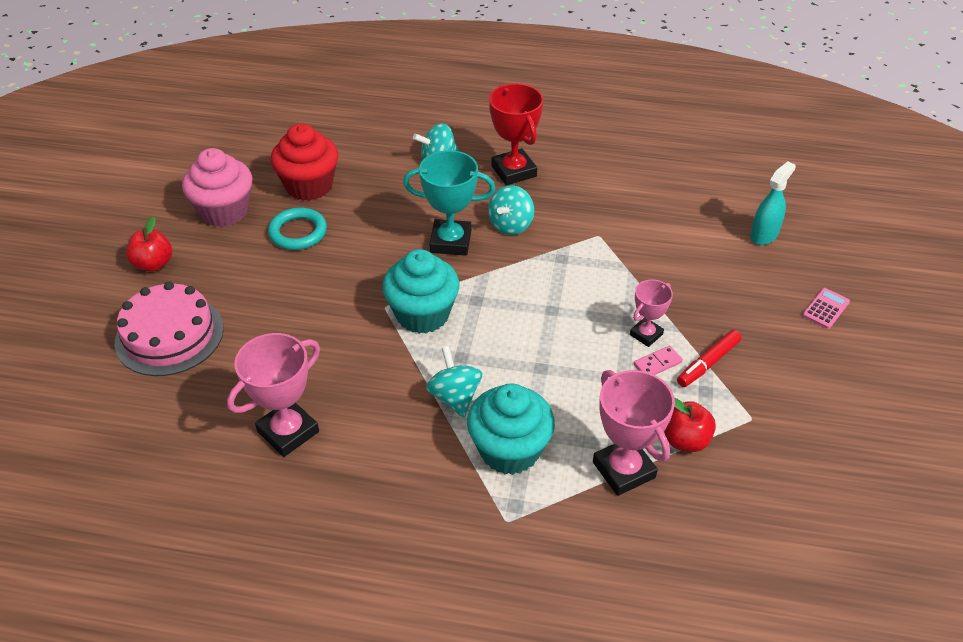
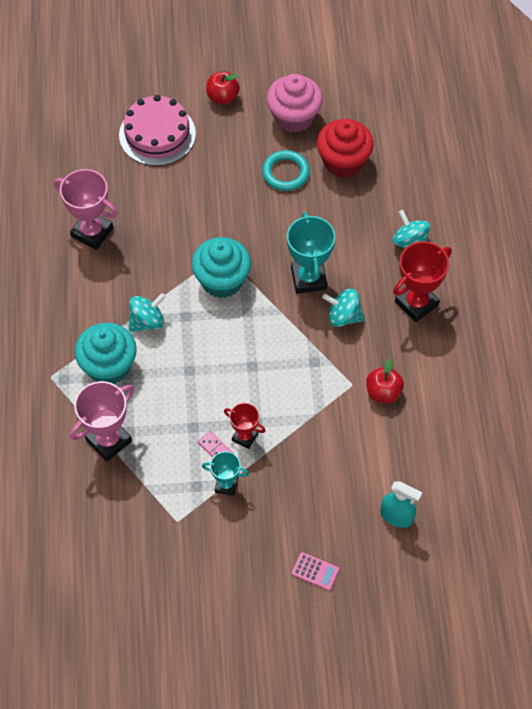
camera: 75 degrees right, 15 degrees up
pink trophy [630,280,673,347] -> red trophy [224,403,265,449]
red apple [664,398,716,452] -> red apple moved to [366,359,404,403]
red marker [677,330,742,387] -> turquoise trophy [202,451,249,496]

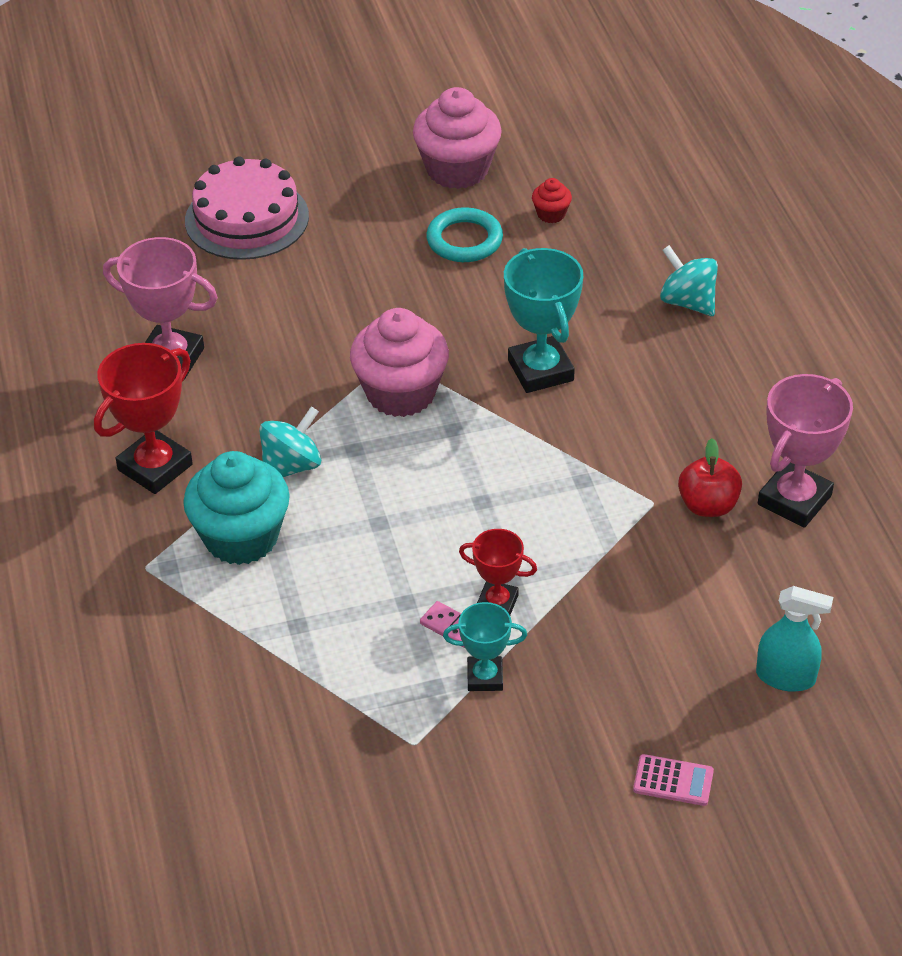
camera: 10 degrees left, 15 degrees down
pink trophy [70,381,134,462] -> pink trophy moved to [758,374,853,528]
turquoise cupcake [192,237,251,298] -> pink cupcake [350,308,449,417]
red apple [206,71,240,104] -> none
red cupcake [317,119,374,178] -> red cupcake [532,178,572,223], size x0.44
turquoise spinning top [322,289,365,327] -> none
red trophy [393,241,452,322] -> red trophy moved to [94,343,193,494]

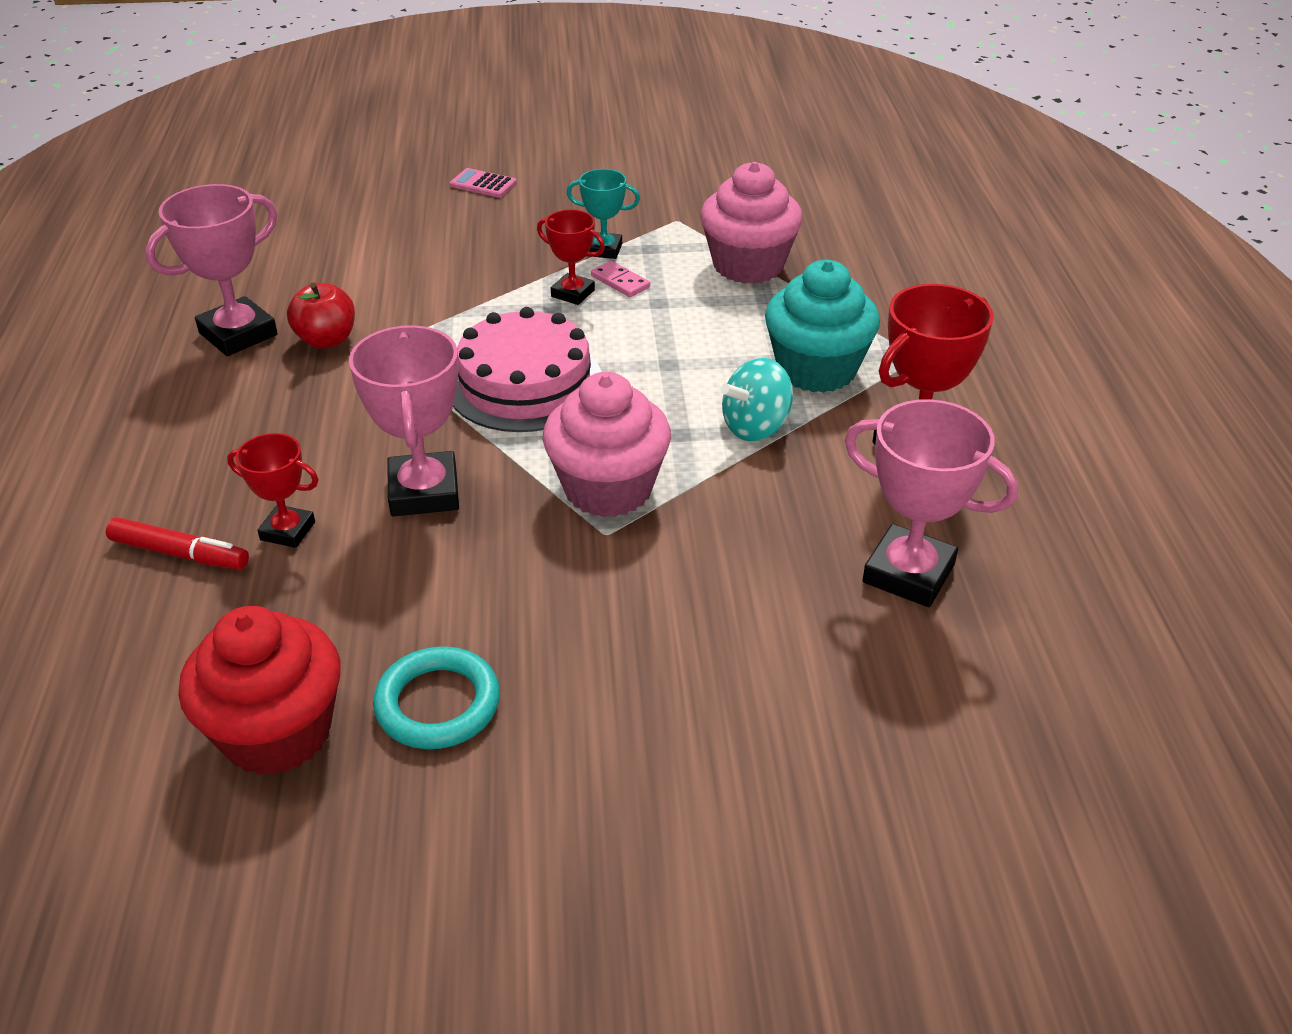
camera: 170 degrees left, 5 degrees down
pink cake [185,157,309,260] -> pink cake moved to [453,307,602,432]
pink cupcake [413,87,502,189] -> pink cupcake moved to [700,162,803,284]
turquoise trophy [504,248,583,393] -> pink trophy [349,325,459,516]
red cupcake [532,178,572,223] -> red cupcake [179,606,341,775], size x2.25
turquoise spinning top [660,245,718,316] -> red marker [106,517,249,570]
turquoise spray bottle [756,586,833,692] -> none
none -> red trophy [227,433,319,548]

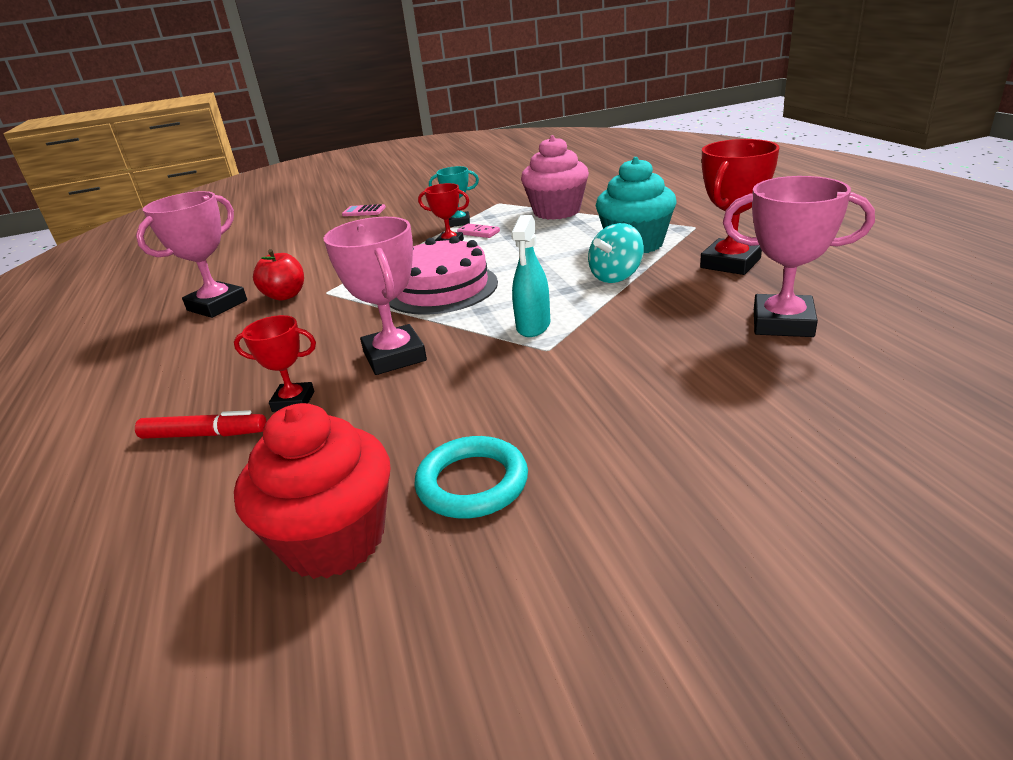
camera: 10 degrees left, 10 degrees down
pink cupcake [543,372,671,517] -> turquoise spray bottle [511,215,550,337]

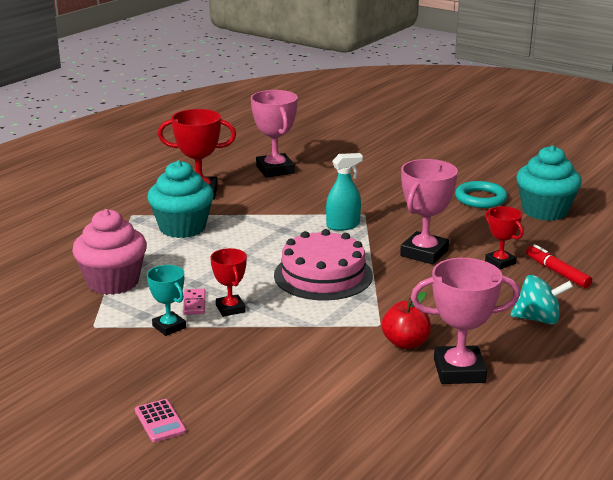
camera: 130 degrees left, 5 degrees down
red cupcake [234,403,390,579] -> turquoise cupcake [516,145,582,221]
turquoise spinning top [588,223,644,283] -> turquoise spinning top moved to [510,275,573,324]

